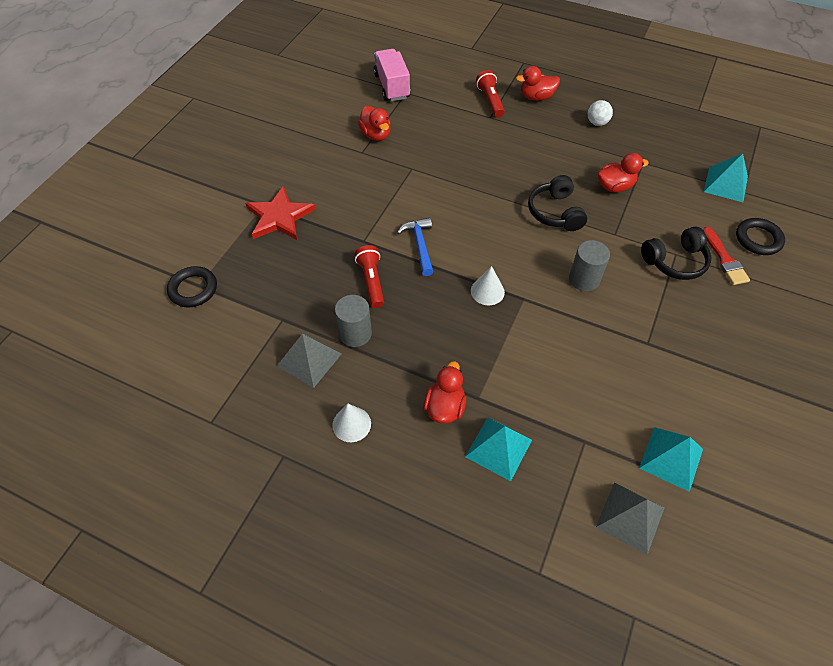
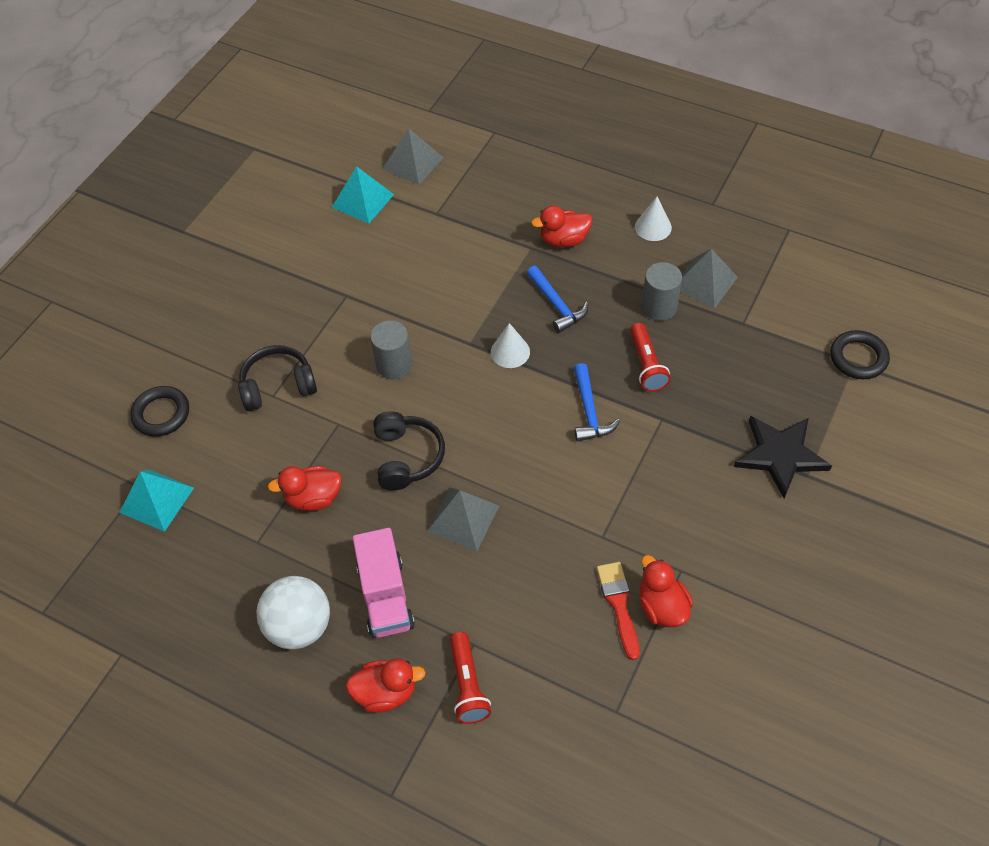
camera: 175 degrees left, 0 degrees up
red star [245,186,316,240] -> black star [734,416,832,498]
pink truck [373,49,410,101] -> pink truck moved to [353,528,415,638]
red duck [423,361,466,424] -> red duck turned 60 degrees clockwise [531,205,592,248]
turquoise pyramid [465,417,532,481] -> none
white ball [588,100,613,126] -> white ball [256,576,330,649], size x1.80
red brush [703,227,750,285] -> red brush moved to [597,562,640,660]
none -> grey pyramid [427,487,499,551]
none -> blue hammer [527,266,588,333]

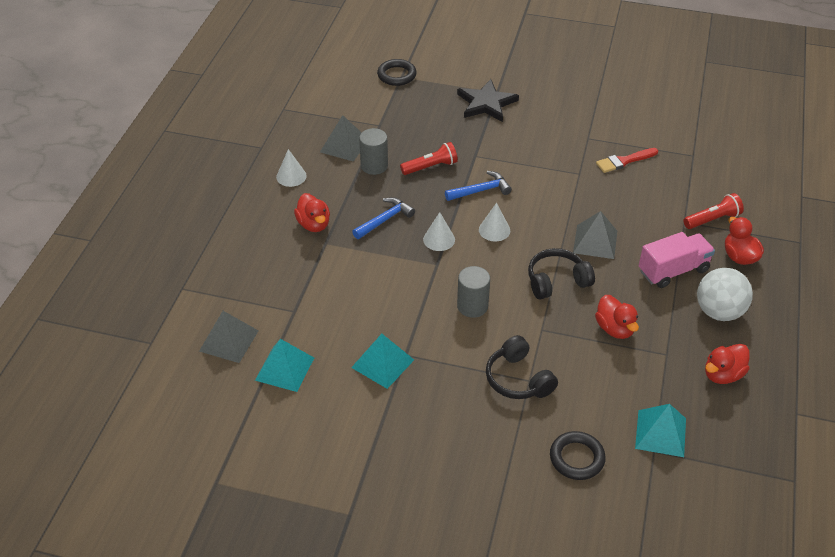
camera: 105 degrees left, 10 degrees down
red duck [639,555,693,627] -> red duck moved to [705,344,750,384]
none -> turquoise pyramid [351,334,414,389]
none -> white cone [479,203,510,241]

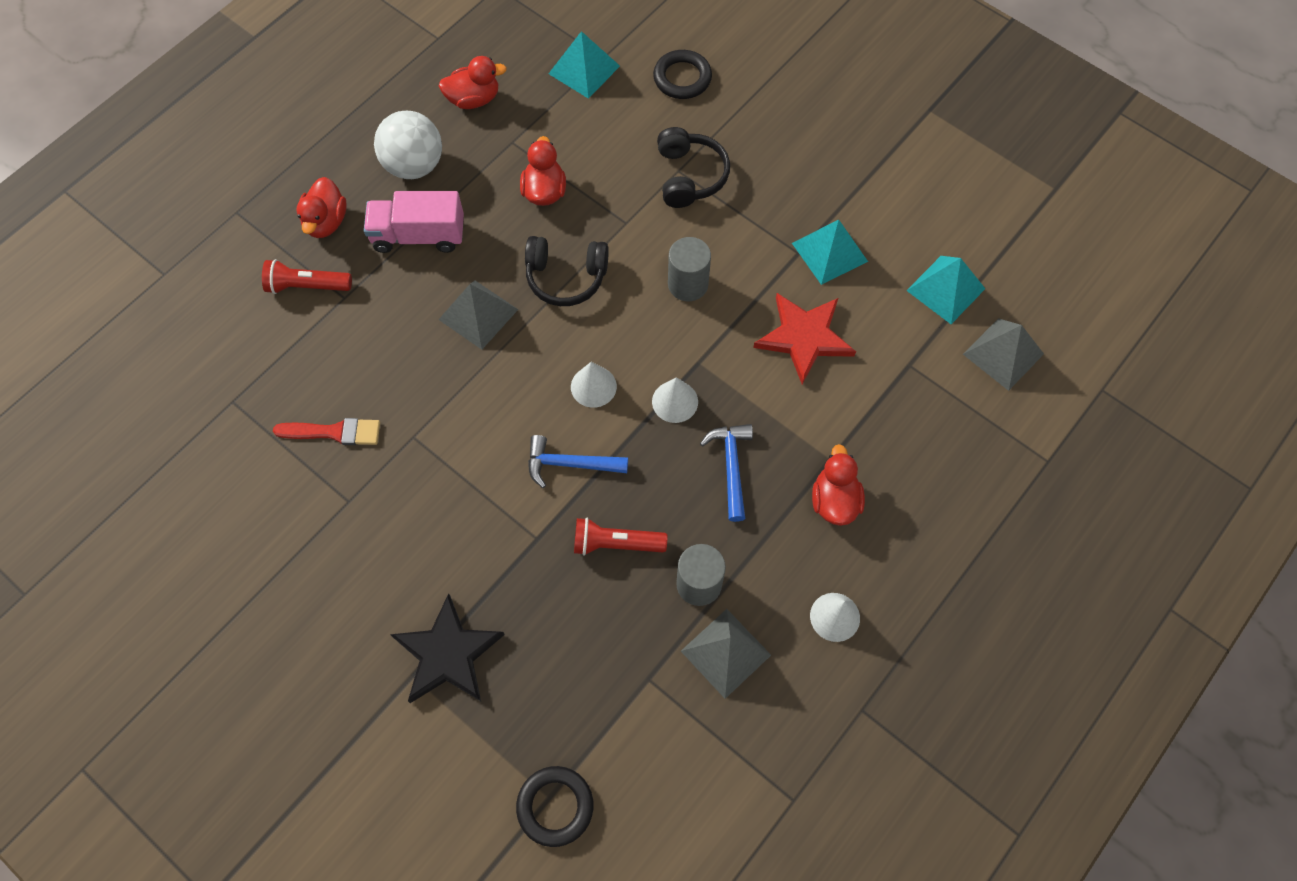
camera: 155 degrees left, 20 degrees up
blue hammer [352,197,415,239] -> blue hammer turned 105 degrees clockwise [700,424,753,522]
none -> red star [753,293,856,384]

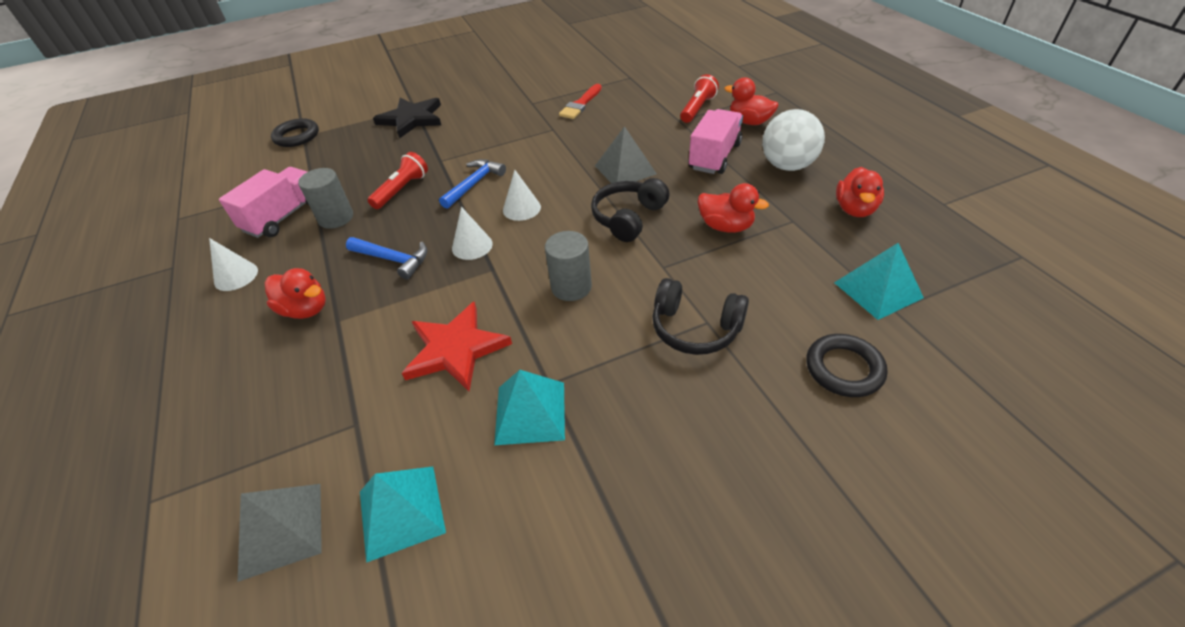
camera: 120 degrees right, 20 degrees down
grey pyramid [681,609,771,699] -> pink truck [219,167,309,238]

